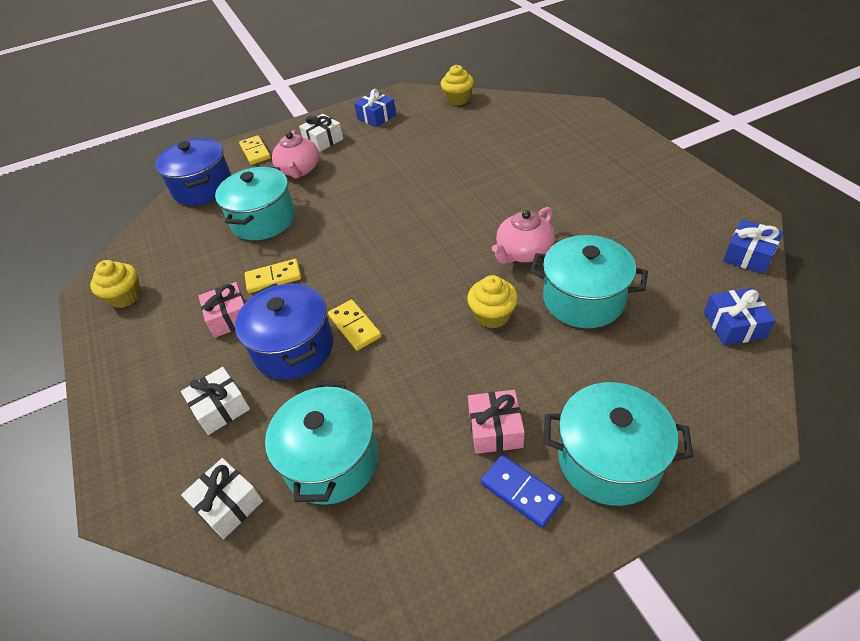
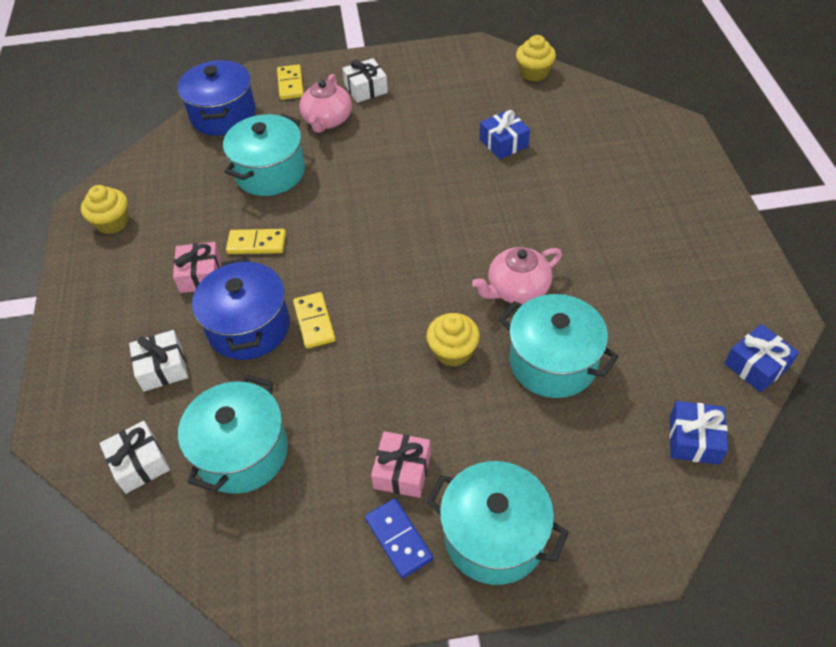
camera: 15 degrees right, 5 degrees up
blue gift [354,89,396,127] -> blue gift moved to [480,110,530,159]

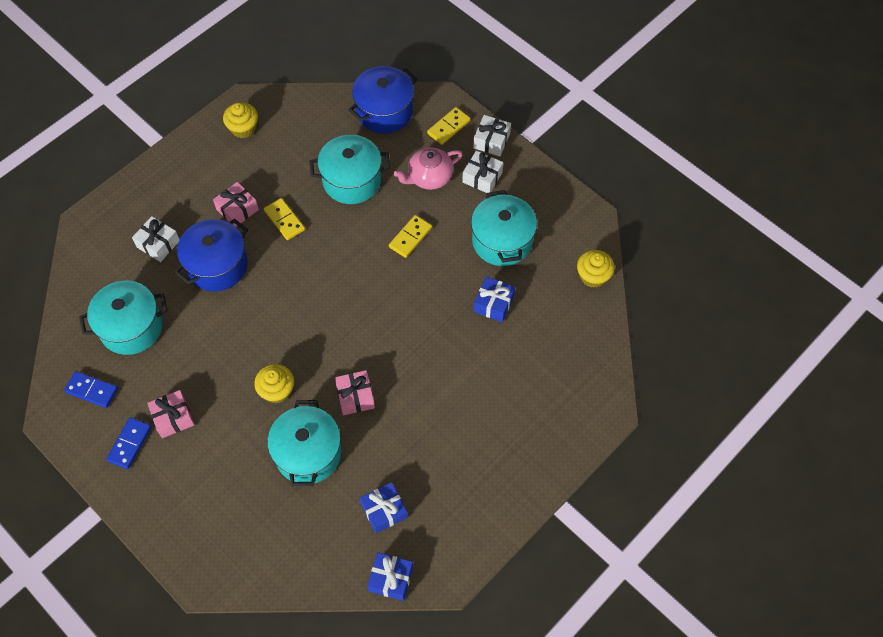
camera: 50 degrees right, 10 degrees up
white gift [99,421,170,494] -> white gift moved to [473,115,511,156]
yellow domino [293,292,336,349] -> yellow domino moved to [389,215,432,258]
turquoise pot [426,461,569,585] -> turquoise pot moved to [471,190,537,266]
pink teapot [472,247,562,304] -> pink gift [335,370,375,415]
blue gift [670,401,728,465] -> blue gift moved to [360,482,408,533]
none -> blue domino [64,371,118,408]

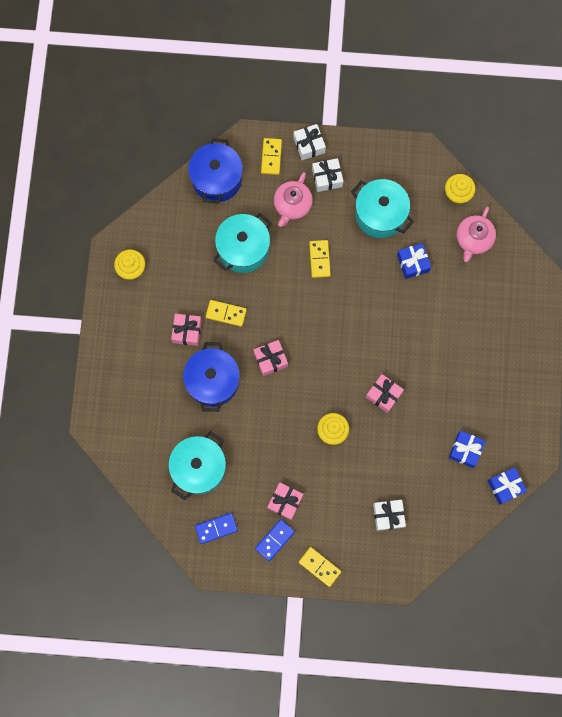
camera: 40 degrees left, 15 degrees up
blue domino [106,417,151,469] -> blue domino turned 60 degrees clockwise [255,519,295,561]
white gift [132,216,180,262] -> white gift moved to [373,500,406,531]
turquoise pot [267,400,342,486] -> none
none -> pink gift [254,340,288,376]
none -> yellow domino [299,547,341,587]
none -> pink teapot [456,207,496,262]

